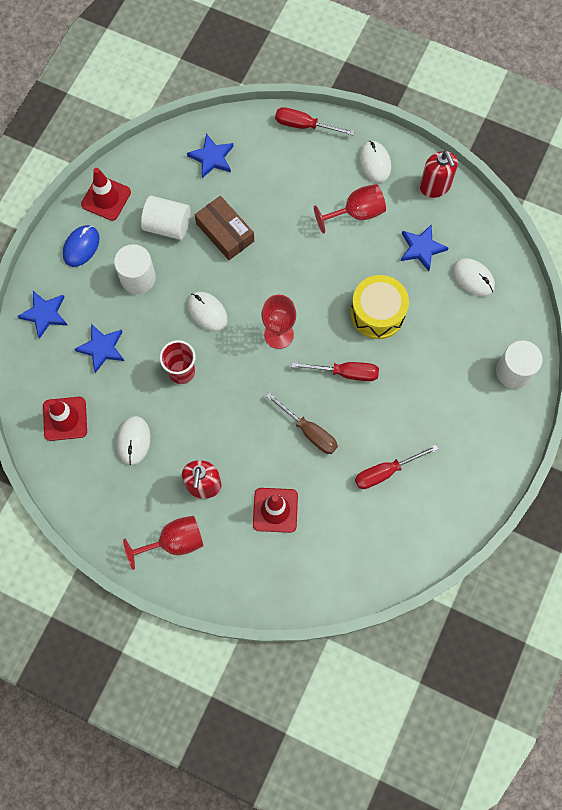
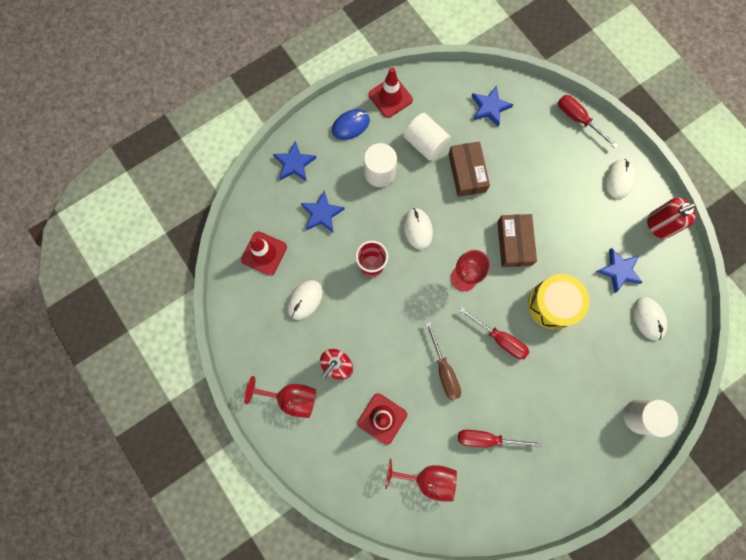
camera: 30 degrees right, 5 degrees up
red goblet [314,184,386,234] -> red goblet moved to [385,458,457,502]
red soap dispenser [420,150,458,198] -> red soap dispenser turned 60 degrees clockwise [647,198,696,239]
none -> brown box [497,214,537,267]

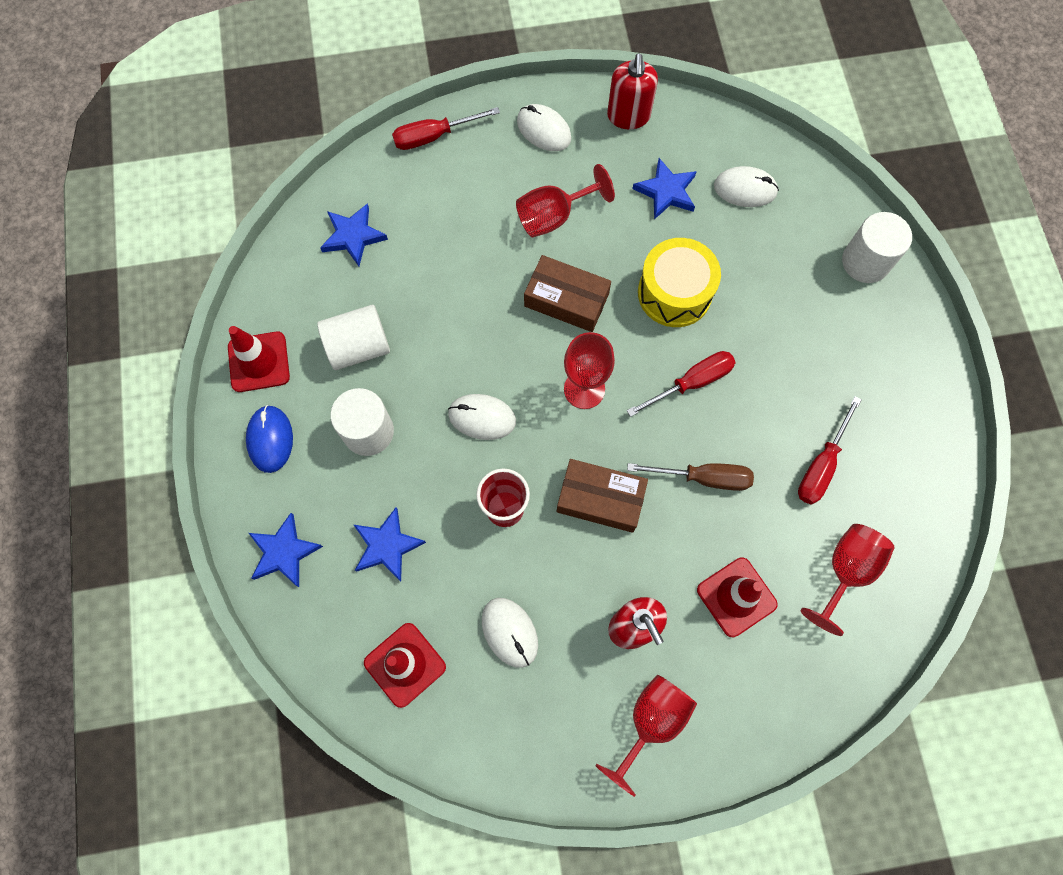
camera: 65 degrees left, 5 degrees down
brown box [448,141,490,197] -> brown box moved to [557,459,648,533]
none -> red goblet [516,164,615,237]

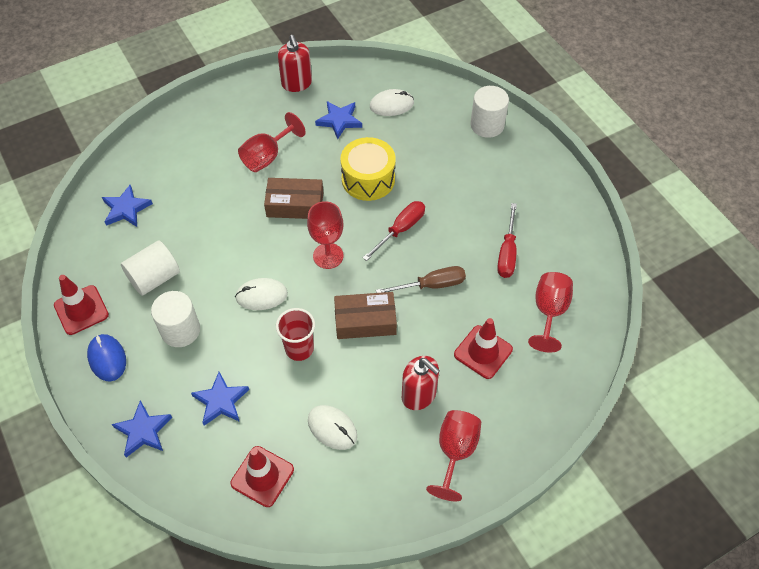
camera: 20 degrees left, 15 degrees down
red screwdriver [392,107,500,150] -> none
white mouse [517,104,571,151] -> none

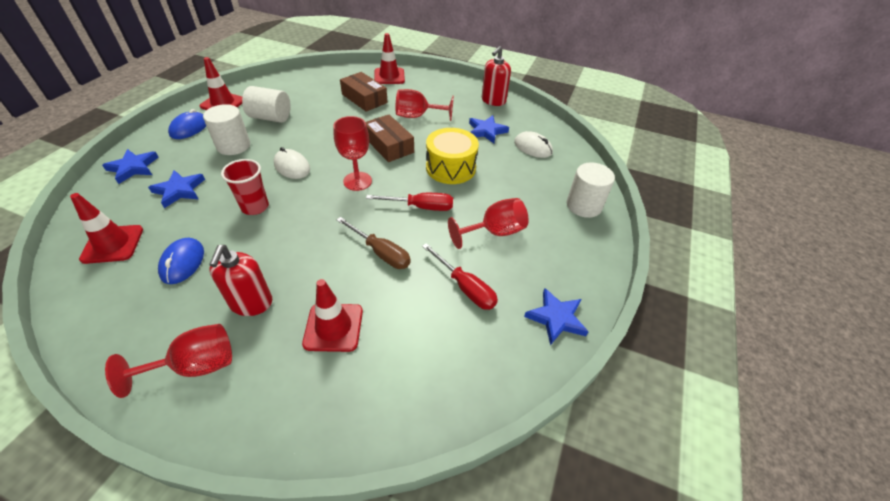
camera: 50 degrees right, 10 degrees down
blue star [102,185,153,227] -> blue star moved to [524,288,589,345]
white mouse [308,405,357,450] -> blue mouse [158,238,204,284]
brown box [334,292,397,339] -> brown box moved to [340,72,388,112]
red screwdriver [497,203,517,278] -> red screwdriver turned 105 degrees counterclockwise [422,243,498,310]
red goblet [528,272,573,353] -> red goblet moved to [448,198,529,249]
none -> red traffic cone [374,33,405,84]

